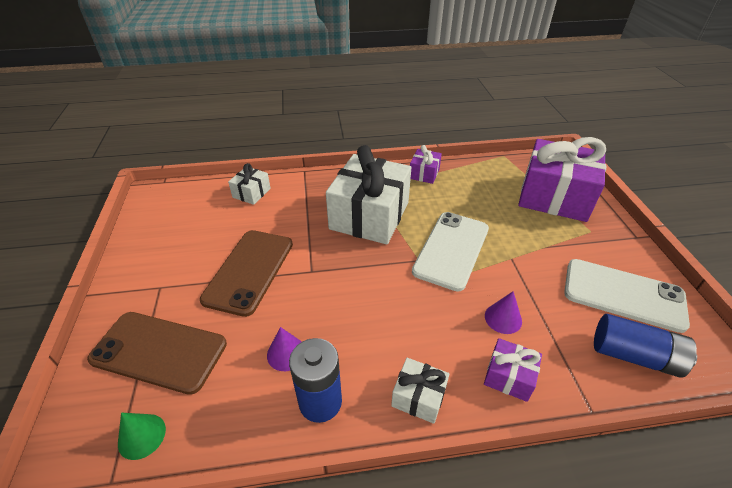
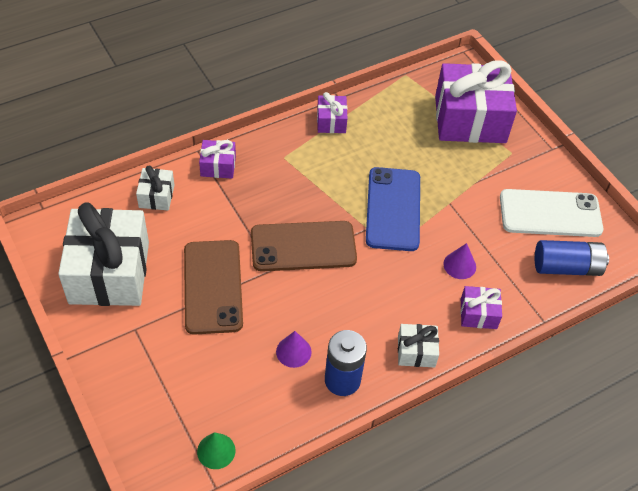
camera: 25 degrees left, 10 degrees up
brown phone [87,312,227,395] -> brown phone moved to [251,221,357,272]
white gift [326,145,411,244] -> white gift moved to [58,202,149,306]
white phone [412,212,489,292] -> blue phone [366,167,420,251]
none -> purple gift [199,140,236,178]

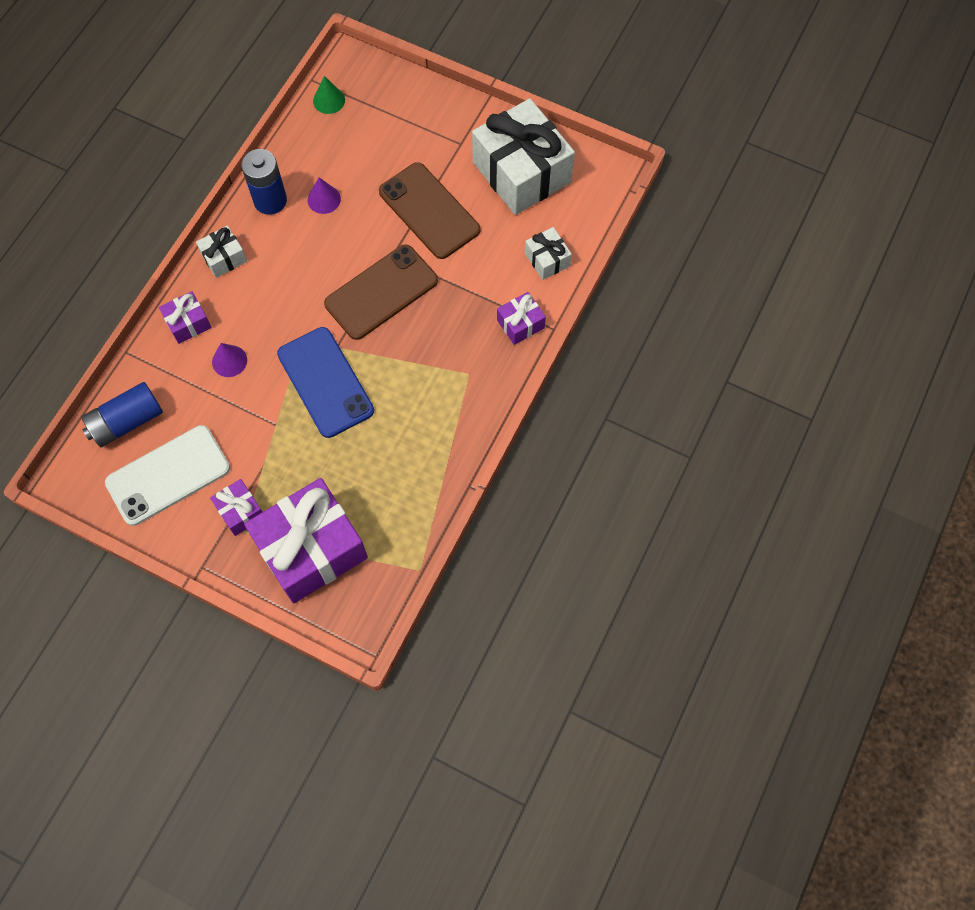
camera: 150 degrees right, 15 degrees up
purple gift [317,92,348,133] -> purple gift moved to [210,479,262,536]

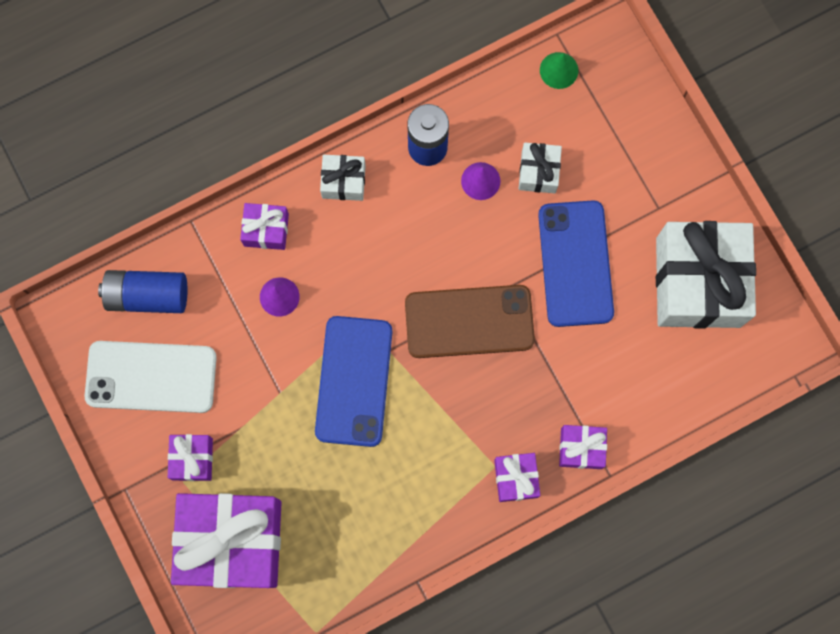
camera: 35 degrees right, 10 degrees up
brown phone [379,162,480,259] -> blue phone [538,200,614,327]
white gift [525,227,572,280] -> white gift moved to [519,143,562,194]
none -> purple gift [494,453,540,502]

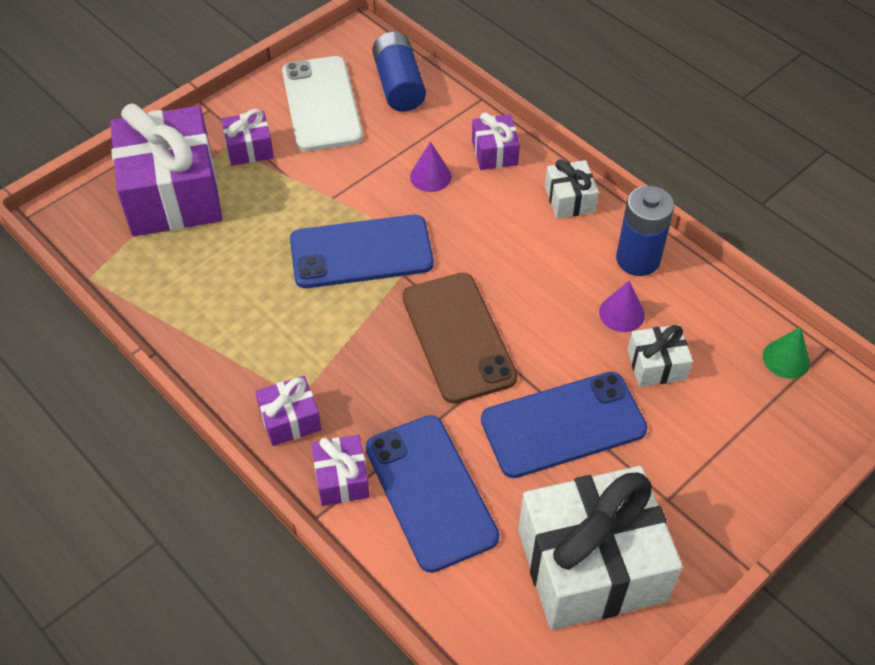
camera: 75 degrees right, 25 degrees down
none -> blue phone [366,415,500,573]

